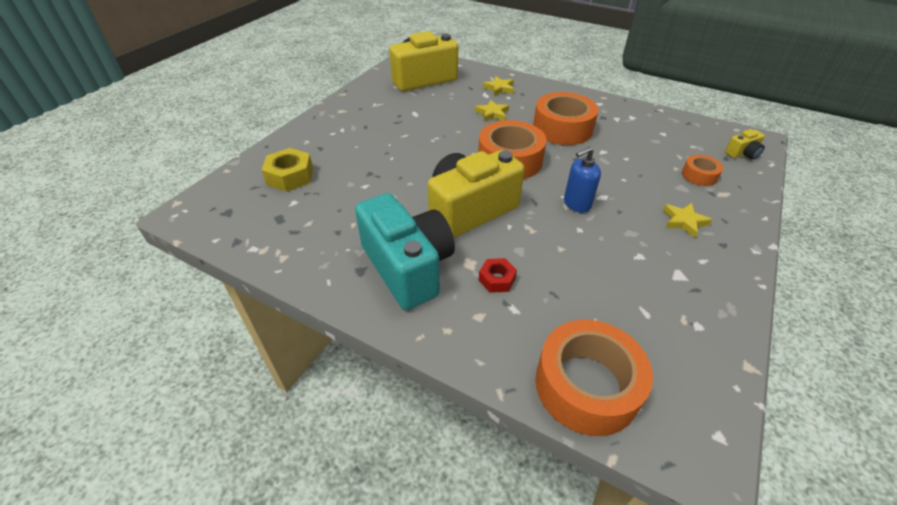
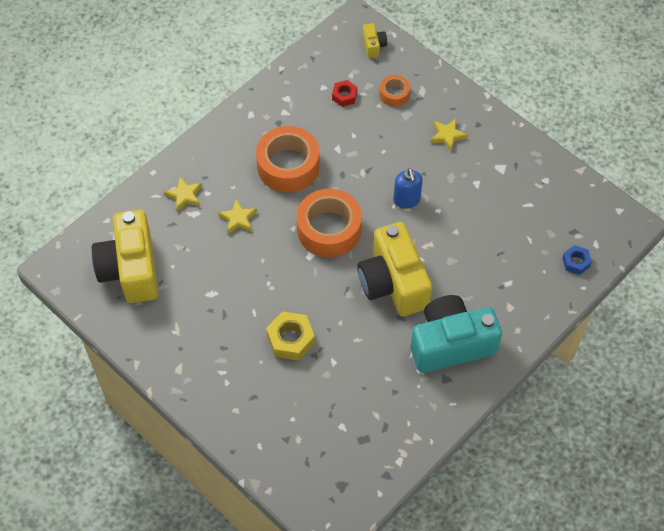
camera: 75 degrees left, 15 degrees up
yellow nut [262,148,313,192] -> yellow nut moved to [266,311,315,361]
red nut [479,258,517,293] -> red nut moved to [332,80,357,107]
orange tape [535,320,653,436] -> blue nut [562,245,592,275]

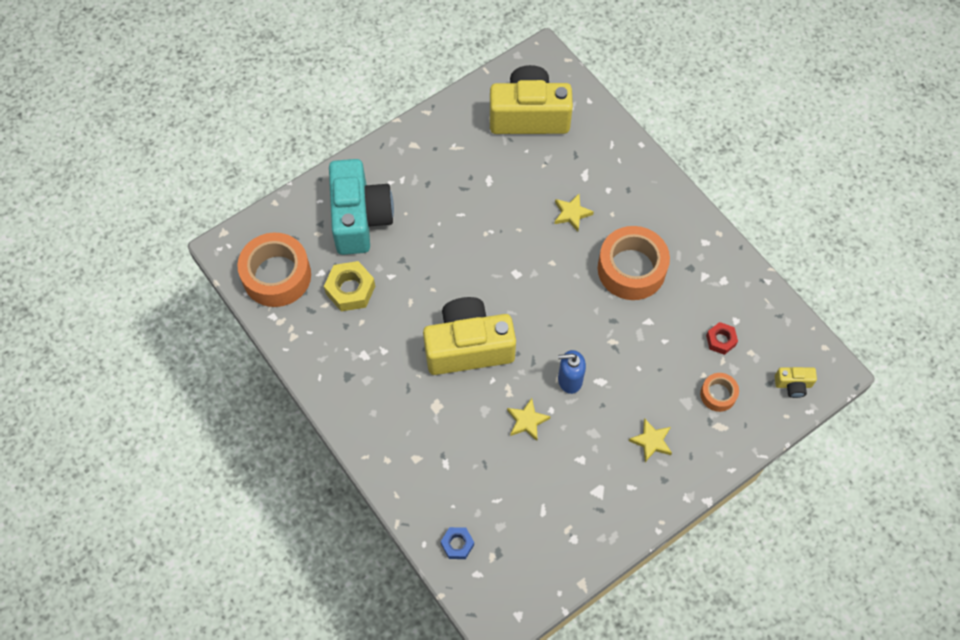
camera: 100 degrees right, 5 degrees up
yellow star [164,177,202,212] -> yellow star moved to [507,398,551,441]
yellow nut [266,311,315,361] -> yellow nut moved to [324,261,375,312]
orange tape [297,189,362,258] -> orange tape moved to [237,233,311,307]
turquoise camera [411,295,502,373] -> turquoise camera moved to [329,159,394,255]

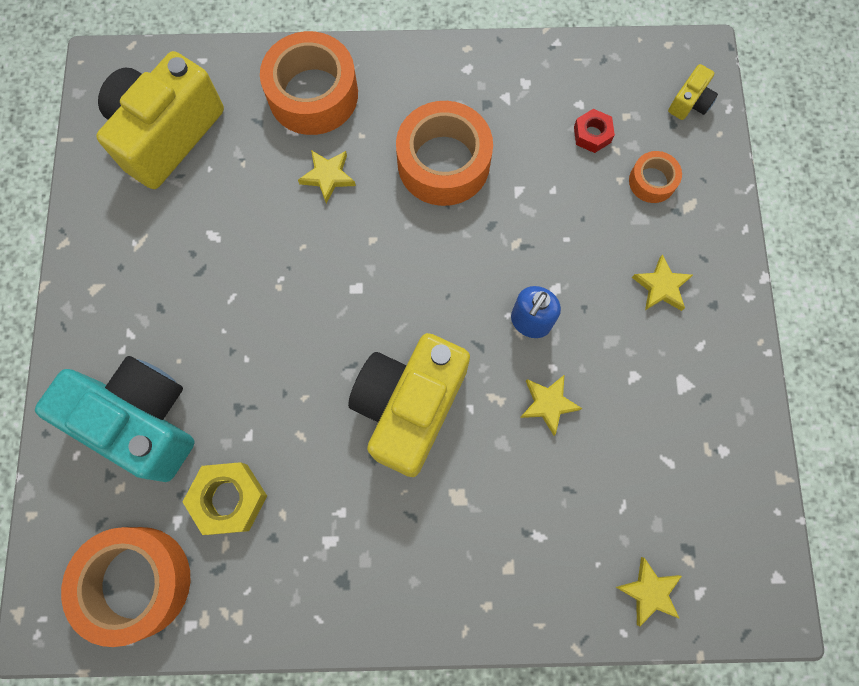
camera: 55 degrees left, 10 degrees up
blue nut [441,527,474,559] -> yellow star [616,557,682,626]
none -> orange tape [260,31,358,135]

